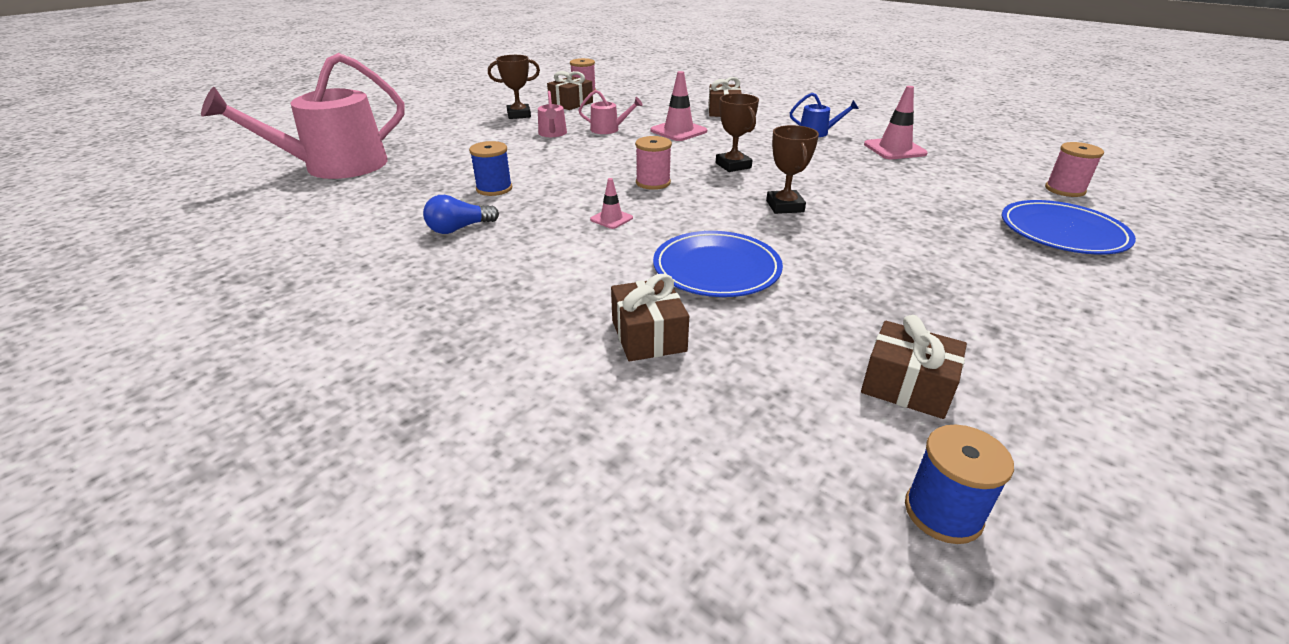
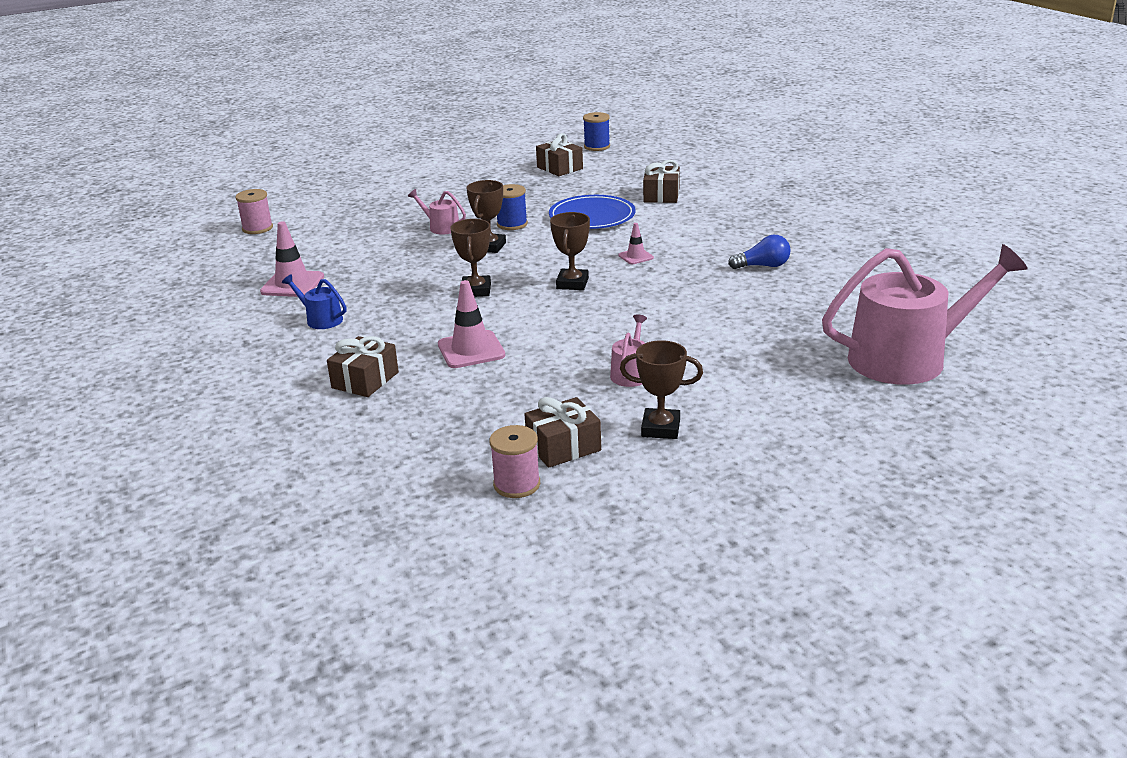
camera: 155 degrees left, 5 degrees down
blue spool [469,141,512,196] -> blue spool moved to [497,184,528,230]
pink watering can [578,90,643,134] -> pink watering can moved to [408,189,466,234]
pink spool [635,136,672,190] -> brown trophy [550,212,590,290]
blue plate [1002,200,1136,255] -> none

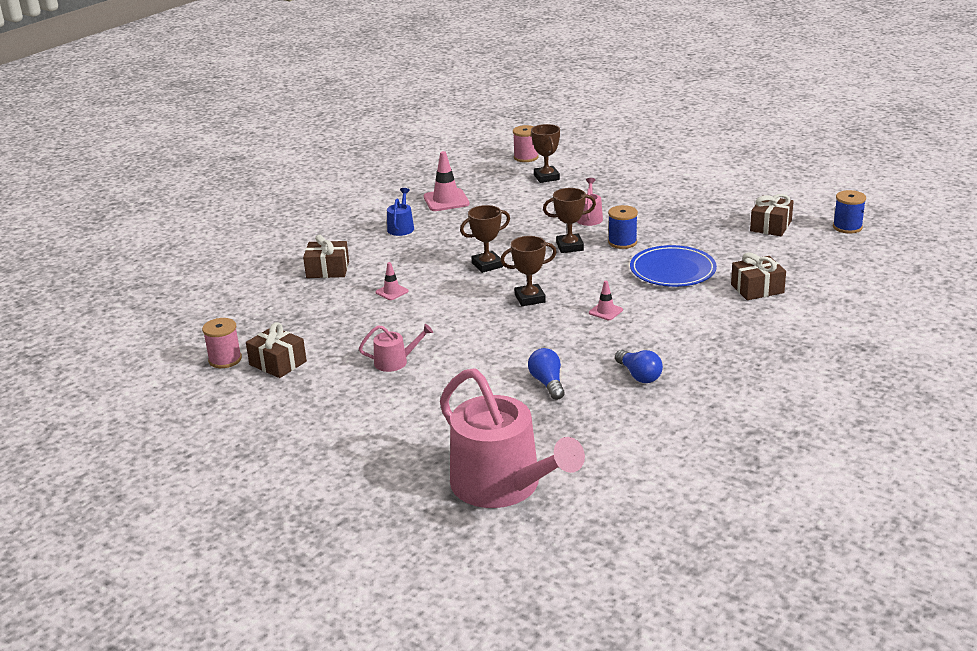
camera: 65 degrees right, 0 degrees up
pink traffic cone [438,280,505,368] -> pink traffic cone [375,262,409,300], size x0.55
brown trophy [620,340,703,439] -> brown trophy moved to [531,124,560,183]
none -> blue light bulb [528,348,565,400]

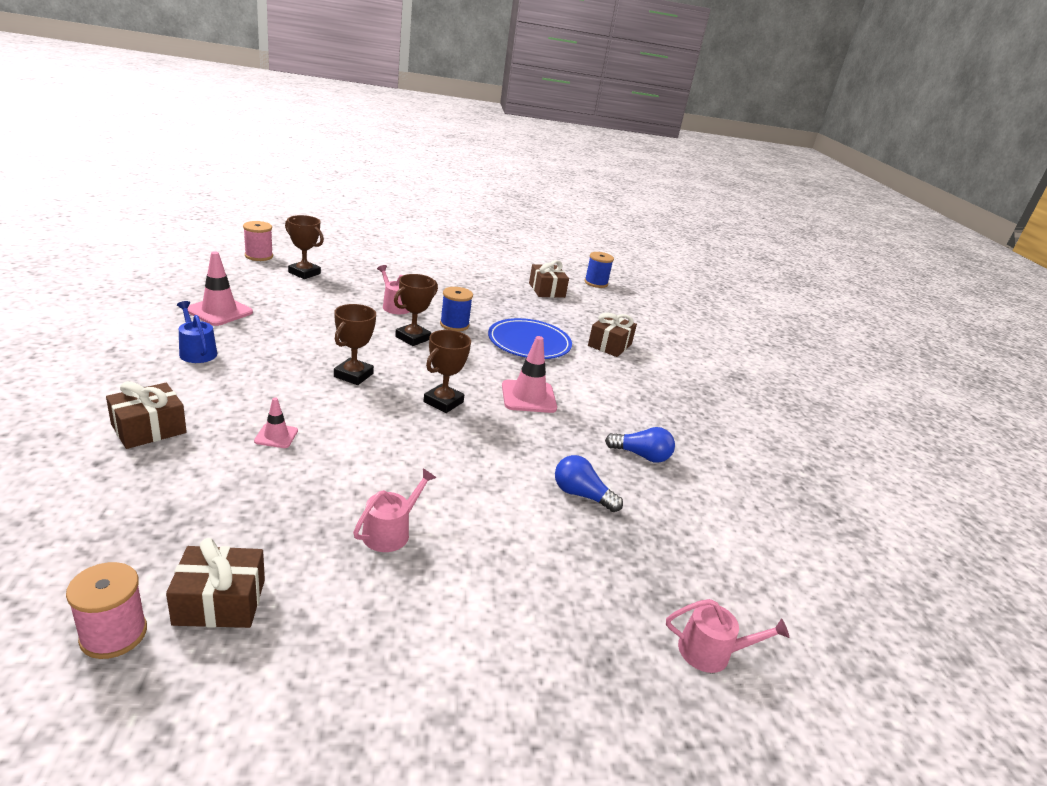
camera: 50 degrees left, 0 degrees up
pink watering can [440,368,585,508] -> pink watering can [666,599,789,673], size x0.43
pink traffic cone [589,281,623,320] -> pink traffic cone [502,336,557,413], size x1.80

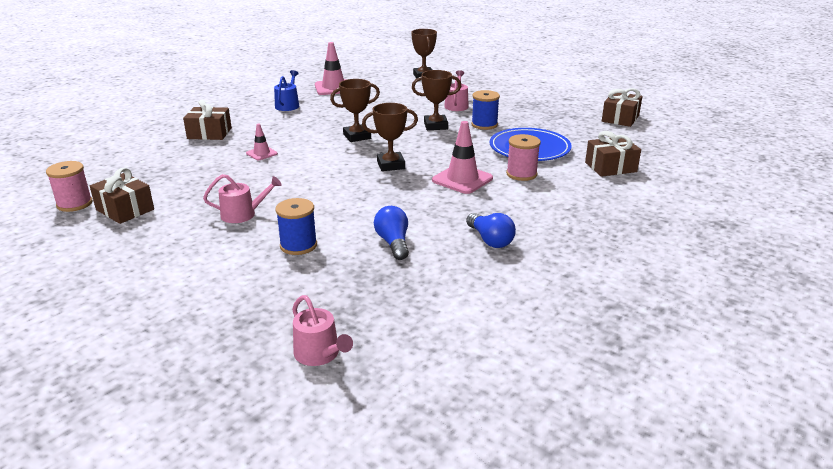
camera: 50 degrees right, 0 degrees up
pink spool [243,221,273,261] -> pink spool moved to [506,134,541,181]
blue spool [584,252,614,288] -> blue spool moved to [275,198,317,255]

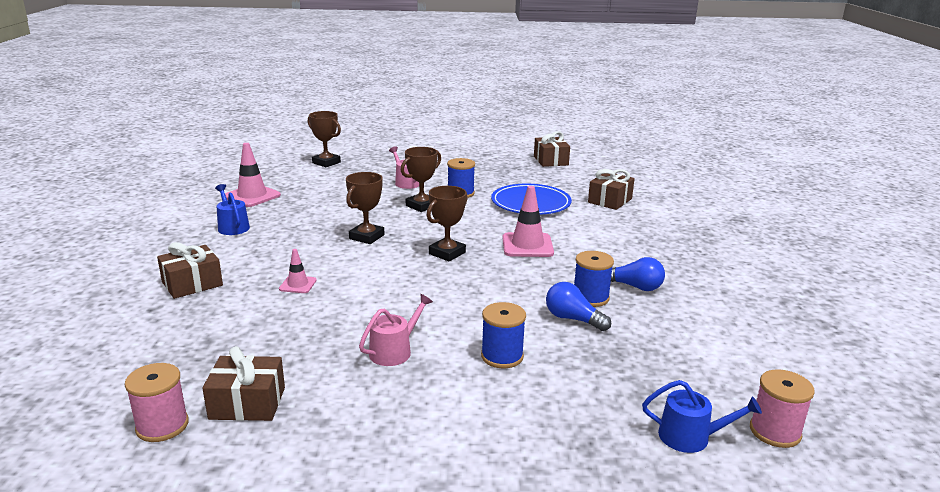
camera: 40 degrees left, 5 degrees down
pink watering can [292,295,353,366] -> blue watering can [642,380,762,453]
pink spool [506,134,541,181] -> pink spool moved to [750,369,815,448]
none -> blue spool [574,251,614,307]

